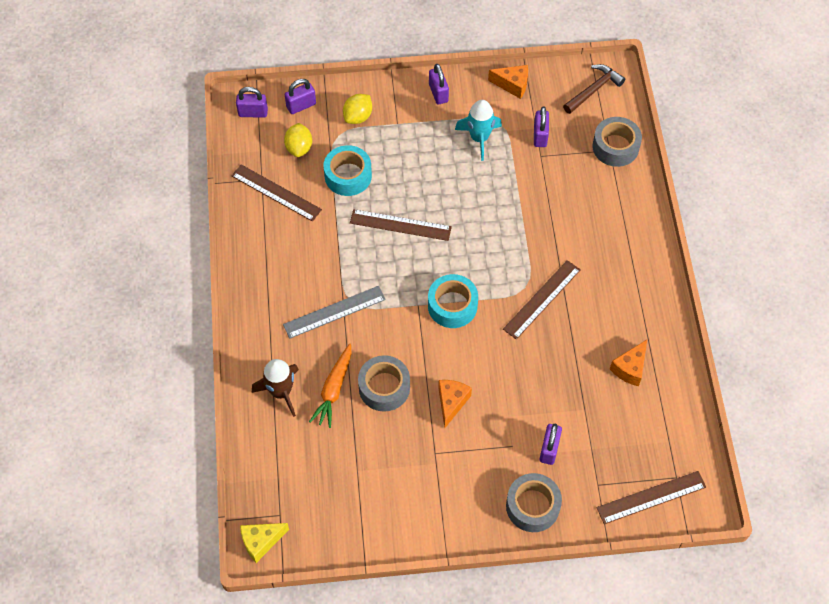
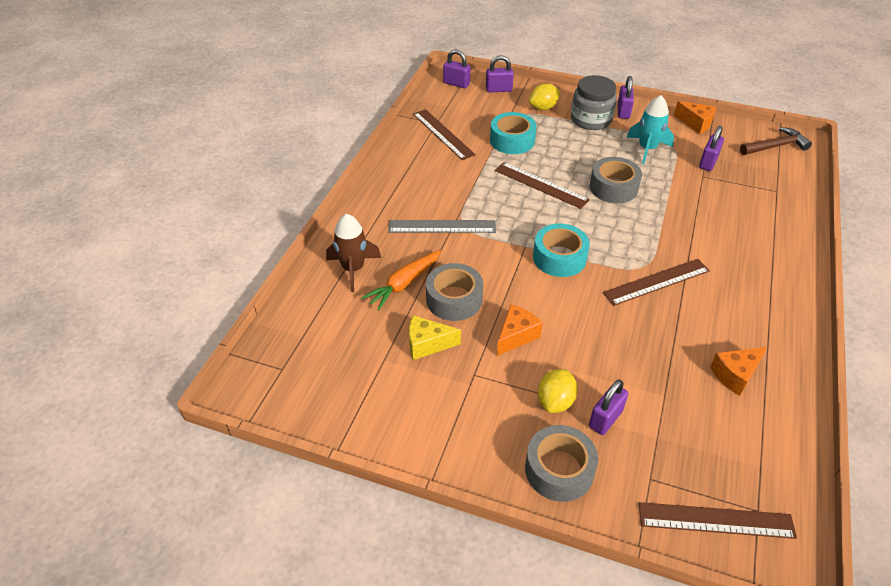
camera: 25 degrees right, 15 degrees down
yellow cheese [240,523,289,563] -> yellow cheese moved to [409,315,461,360]
yellow lemon [284,123,312,157] -> yellow lemon moved to [538,369,578,413]
grey tape [592,117,642,167] -> grey tape moved to [589,157,642,203]
none -> grey jar [571,75,617,130]

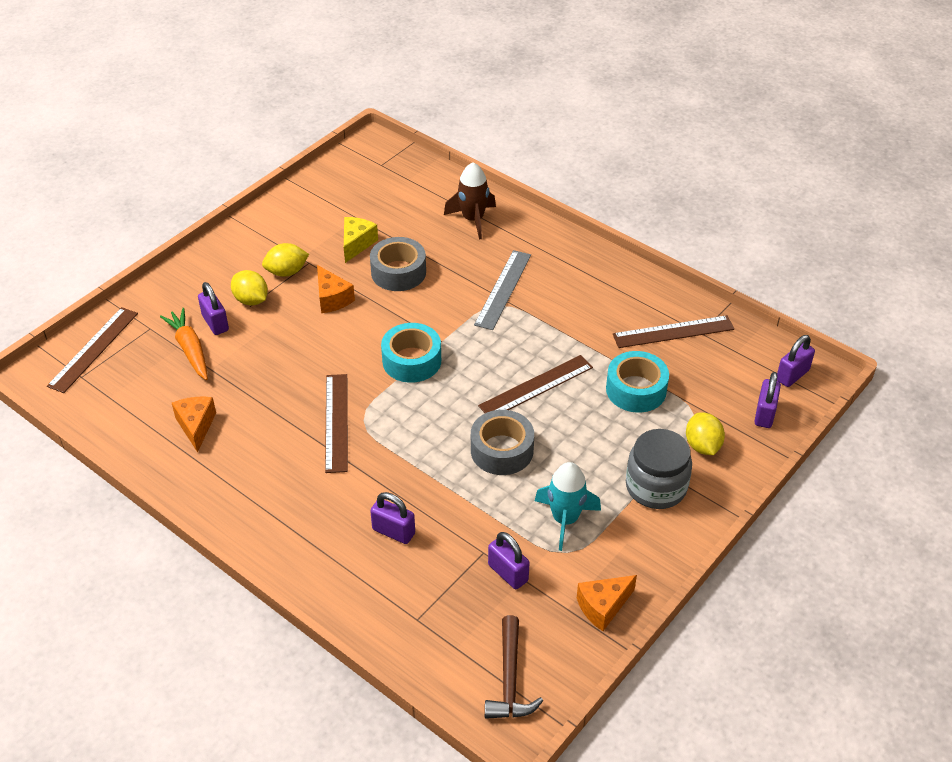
camera: 110 degrees right, 0 degrees up
orange carrot [362,250,441,310] -> orange carrot moved to [160,308,208,380]
grey tape [525,425,598,502] -> none
purple padlock [617,76,634,119] -> purple padlock moved to [370,492,415,544]
none -> yellow lemon [262,243,309,277]

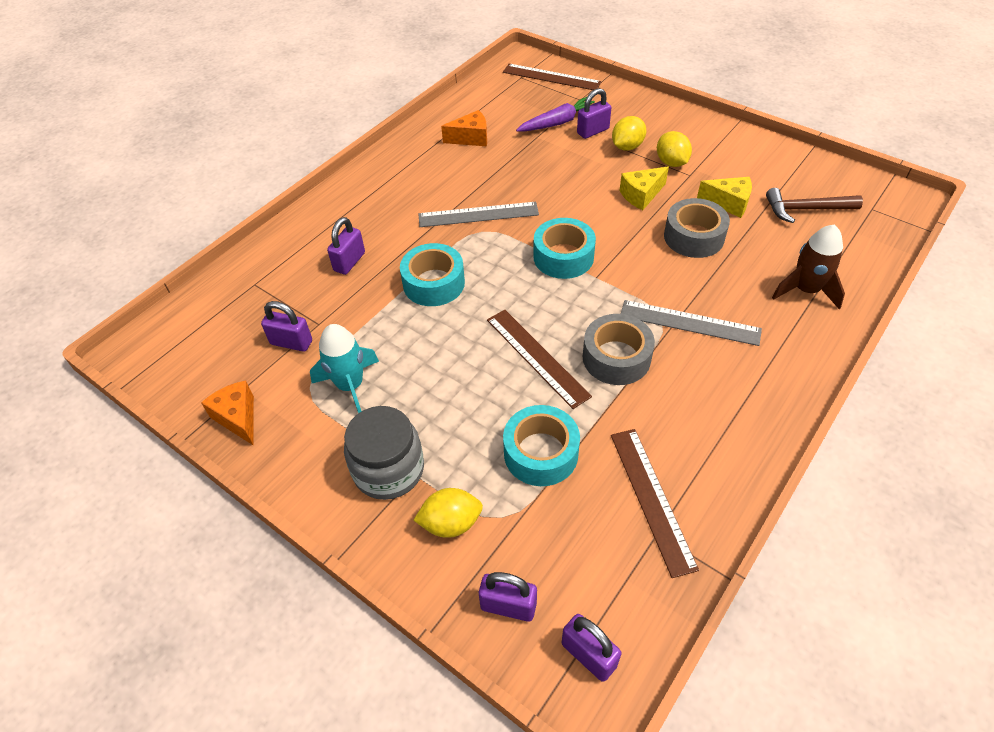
camera: 90 degrees right, 5 degrees up
orange carrot [160,308,208,380] -> purple carrot [516,97,595,132]
orange cheese [317,265,355,313] -> yellow cheese [619,167,669,210]
brown ruler [325,374,348,473] -> grey ruler [419,202,539,227]
grey tape [471,410,534,475] -> grey tape moved to [583,314,655,385]
brown hammer [485,615,543,719] -> brown hammer moved to [766,188,863,223]
purple padlock [488,532,530,589] -> purple padlock turned 60 degrees clockwise [261,301,312,352]
none -> turquoise tape [400,243,465,306]

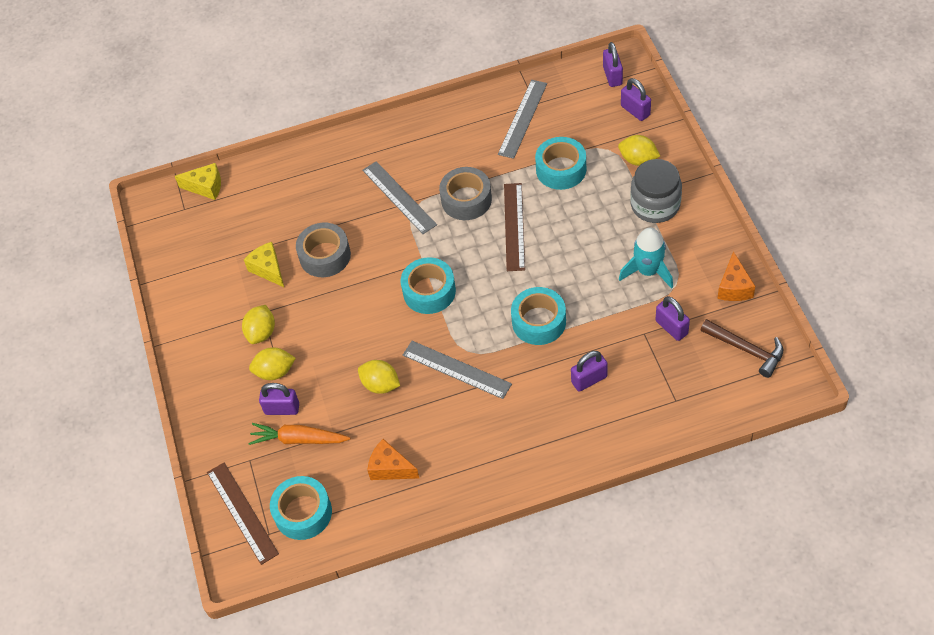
camera: 140 degrees left, 5 degrees up
purple carrot [516,97,595,132] -> orange carrot [248,423,350,445]
brown ruler [611,429,699,578] -> grey ruler [498,80,547,159]
yellow cheese [619,167,669,210] -> yellow cheese moved to [175,163,221,200]
brown hammer [766,188,863,223] -> brown hammer moved to [701,319,783,378]
brown rocket [772,225,845,310] -> none
none -> turquoise tape [270,476,332,540]
none -> yellow lemon [358,360,400,394]

